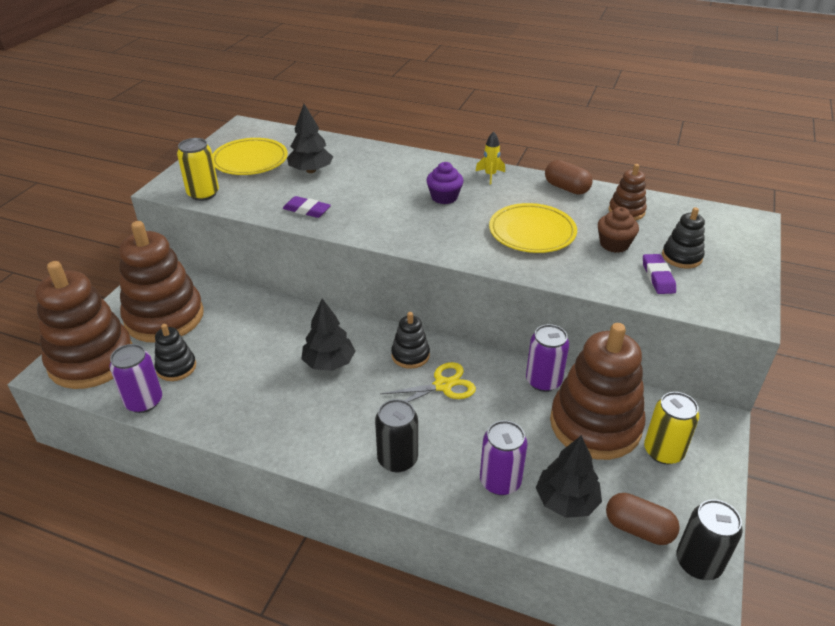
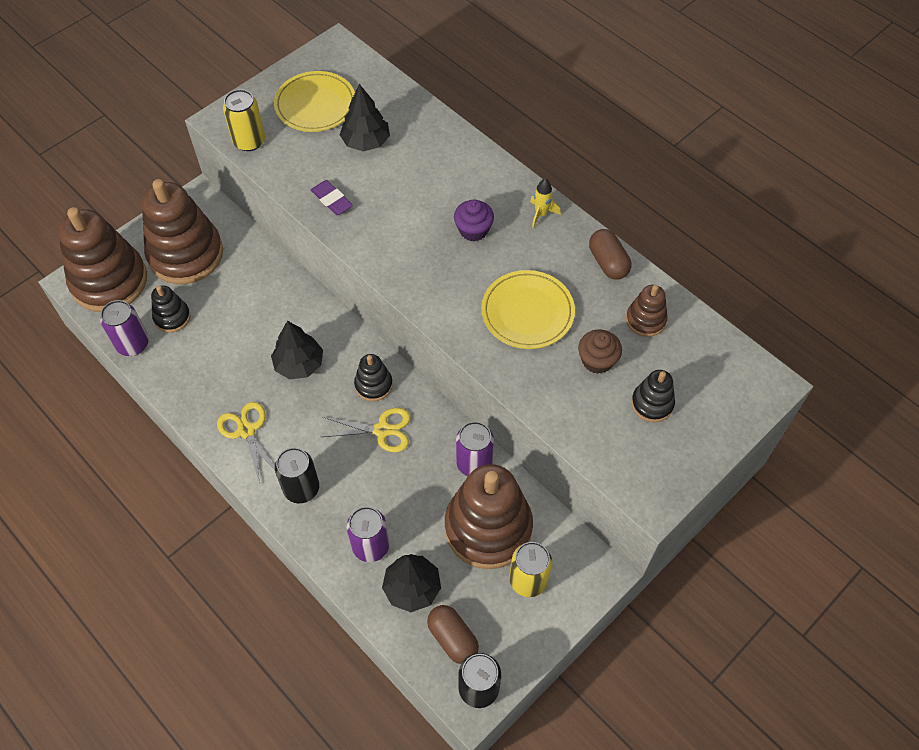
camera: 25 degrees right, 20 degrees up
purple eraser [643,254,676,294] -> none
none -> yellow scissors [217,402,275,484]

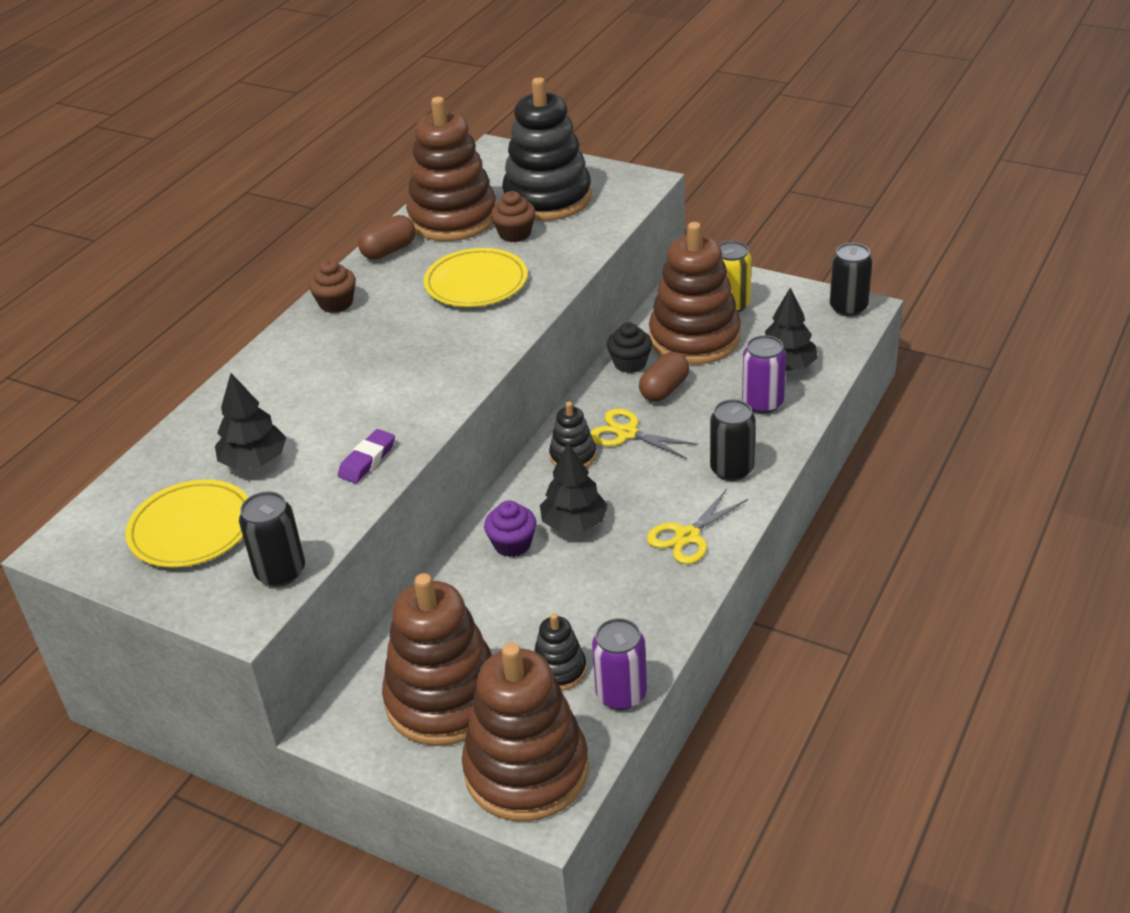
camera: 105 degrees left, 20 degrees down
yellow can [223,89,265,151] -> black can [239,491,305,587]
yellow scissors [322,408,411,452] -> yellow scissors turned 45 degrees counterclockwise [590,409,698,459]
brown capsule [427,605,479,664] -> brown capsule moved to [639,352,689,402]
purple cupcake [454,199,494,241] -> purple cupcake moved to [484,500,536,557]
purple can [456,421,494,476] -> black cupcake [607,322,652,373]
yellow rocket [530,178,561,228] -> brown cupcake [308,259,356,313]
brown stacking toy [626,285,668,337] -> brown stacking toy [406,97,496,241], size x2.13
black stacking toy [631,370,675,422] -> black stacking toy [502,77,592,221], size x2.13

